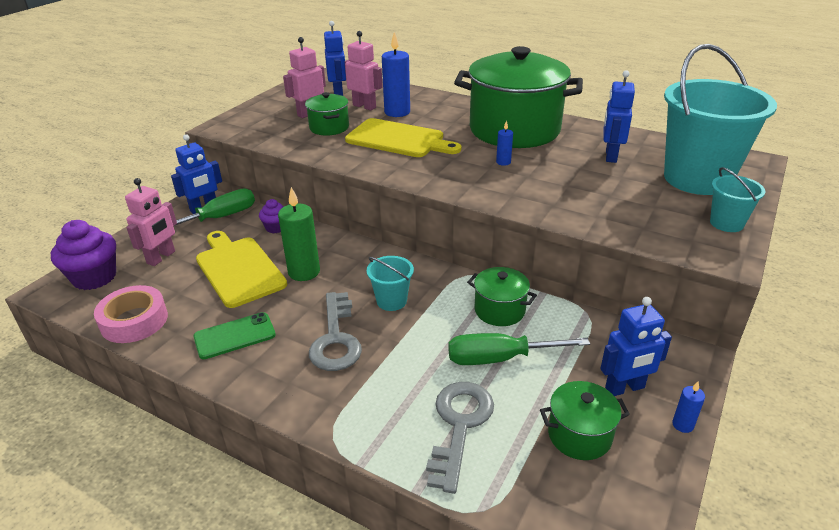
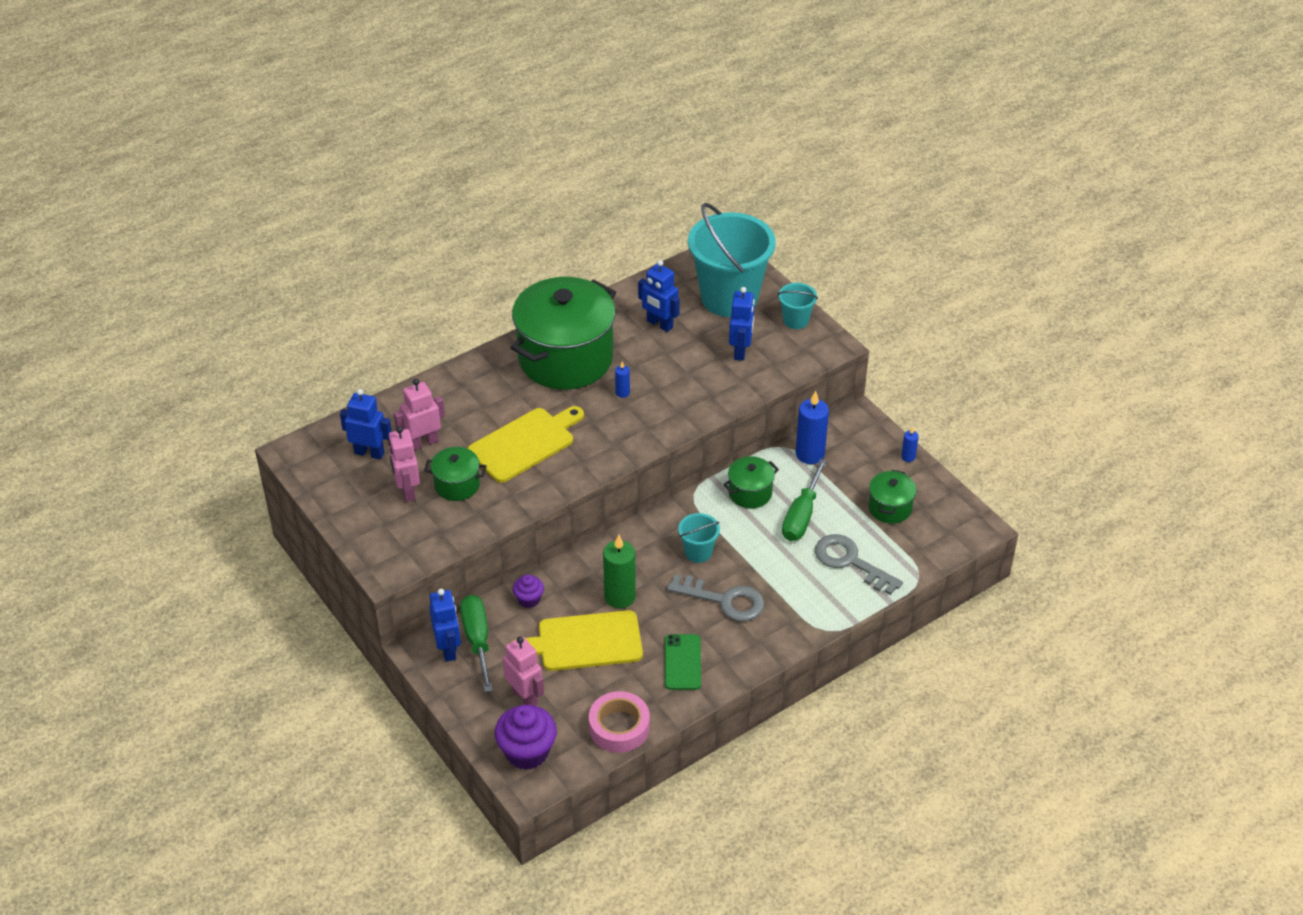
camera: 65 degrees left, 10 degrees up
blue candle [382,32,410,117] -> blue candle moved to [796,391,829,464]
blue robot [600,297,672,396] -> blue robot moved to [729,287,755,361]

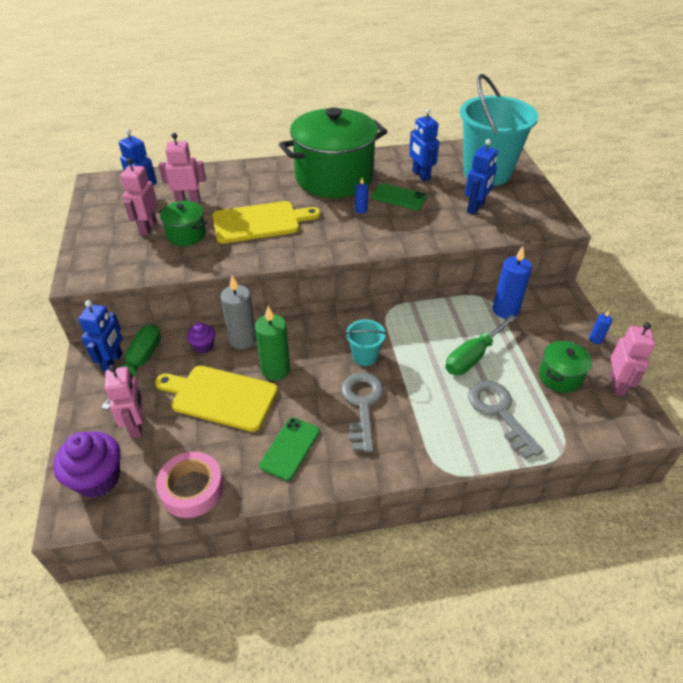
camera: 25 degrees right, 0 degrees up
grey key [667,575,764,621] -> grey key turned 135 degrees counterclockwise [341,372,384,453]
green pot [723,456,779,509] -> none
turquoise bucket [778,283,818,329] -> none
none -> grey candle [220,276,257,349]
none -> green phone [371,183,427,210]
none -> pink robot [609,323,655,396]

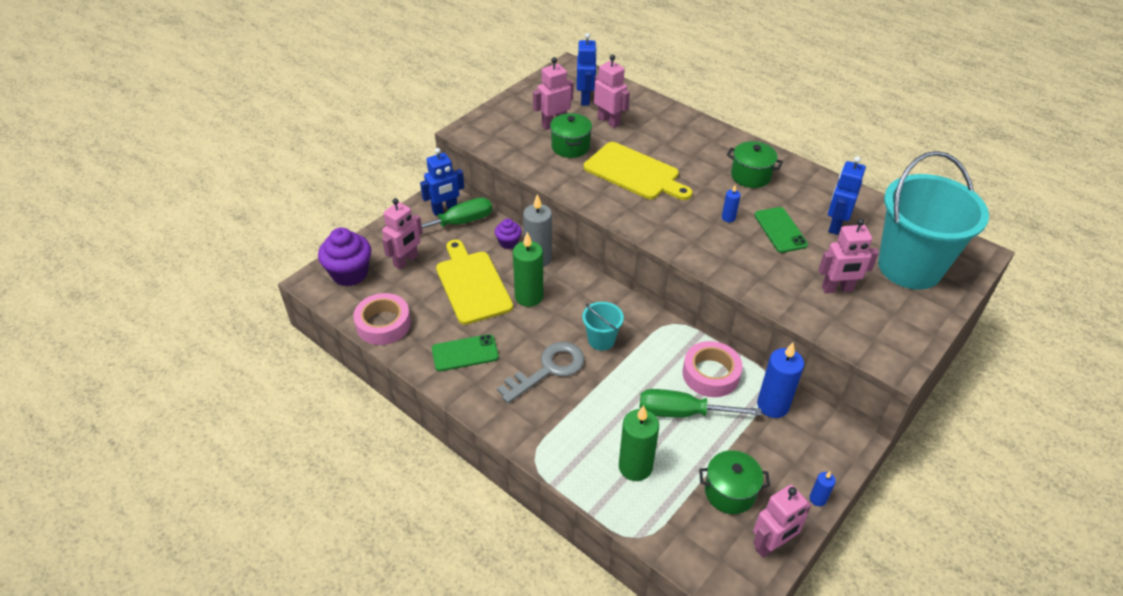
camera: 50 degrees right, 0 degrees up
green pot [279,108,388,198] -> green pot [727,141,783,188], size x0.45
blue robot [465,139,498,215] -> pink robot [819,219,879,293]
grey key [468,381,544,459] -> green candle [619,405,659,481]
none -> pink tape [683,341,743,397]

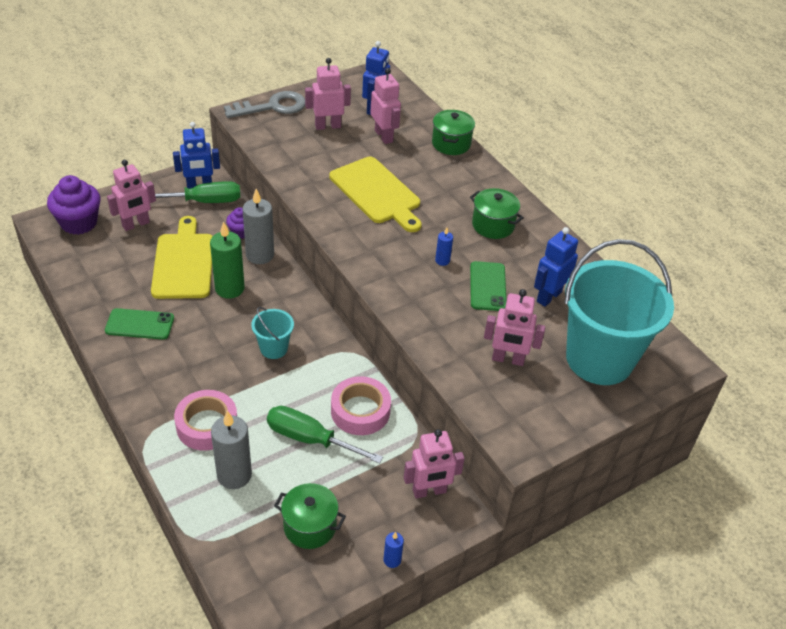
camera: 15 degrees right, 0 degrees up
pink tape [353,293,411,345] -> pink tape moved to [174,390,237,451]
grey key [497,342,585,403] -> grey key moved to [224,91,305,118]
green pot [550,113,592,158] -> green pot moved to [432,110,475,155]
green candle [619,405,659,481] -> grey candle [211,411,252,489]
pink robot [753,485,811,558] -> pink robot moved to [404,429,465,499]
blue candle [757,342,804,418] -> none

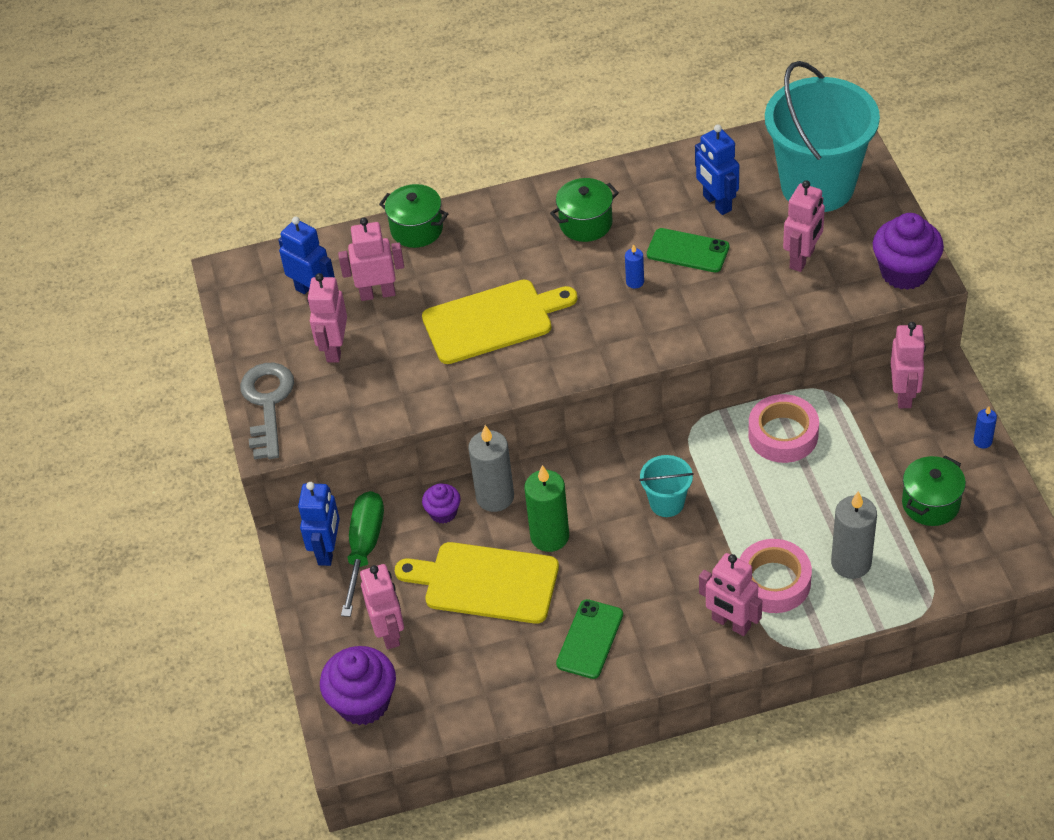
camera: 65 degrees left, 5 degrees up
green screwdriver [267,406,383,464] -> none
none -> pink robot [699,553,762,636]
none -> purple cupcake [873,213,944,290]

